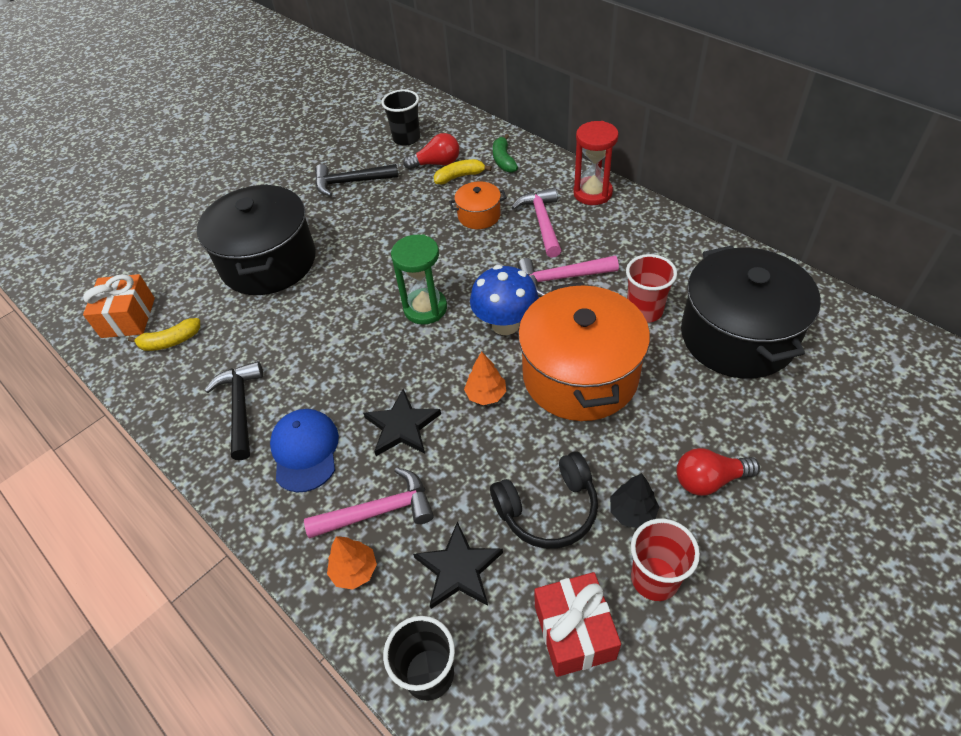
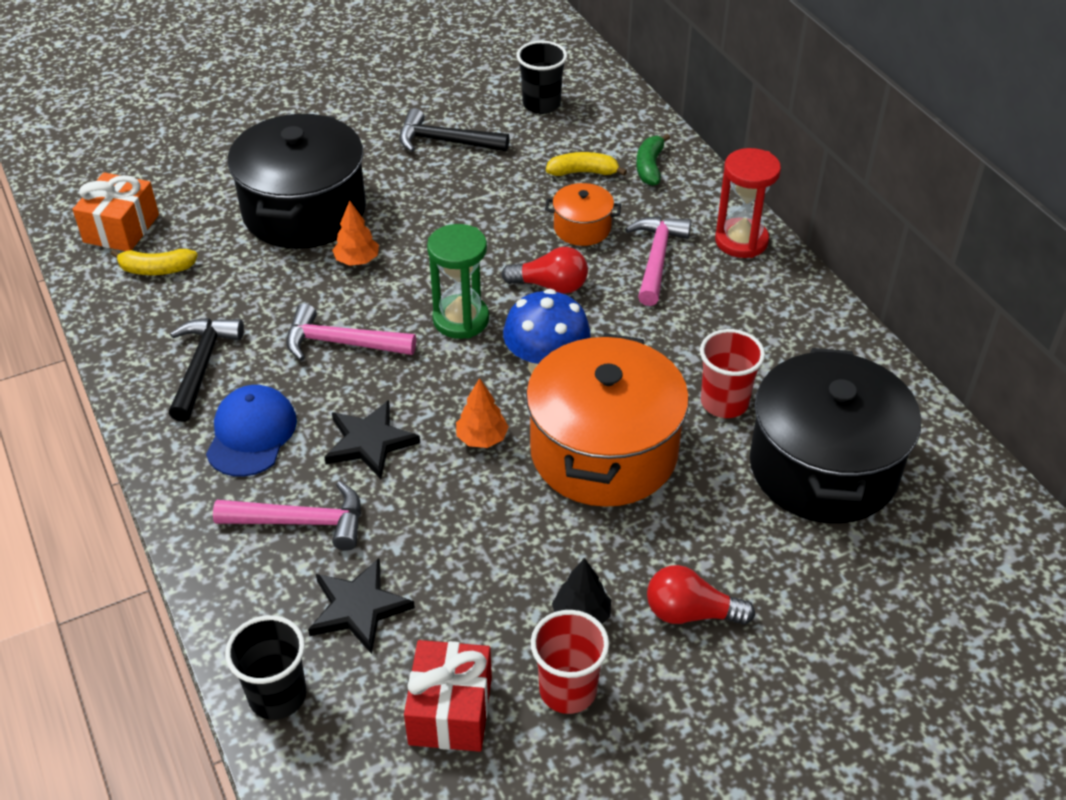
camera: 15 degrees right, 5 degrees down
orange tree [327,536,377,590] -> orange tree moved to [332,200,379,266]
red light bulb [403,133,459,169] -> red light bulb moved to [501,247,588,294]
black headphones [490,452,598,549] -> none
pink hammer [517,256,619,297] -> pink hammer moved to [286,303,416,361]

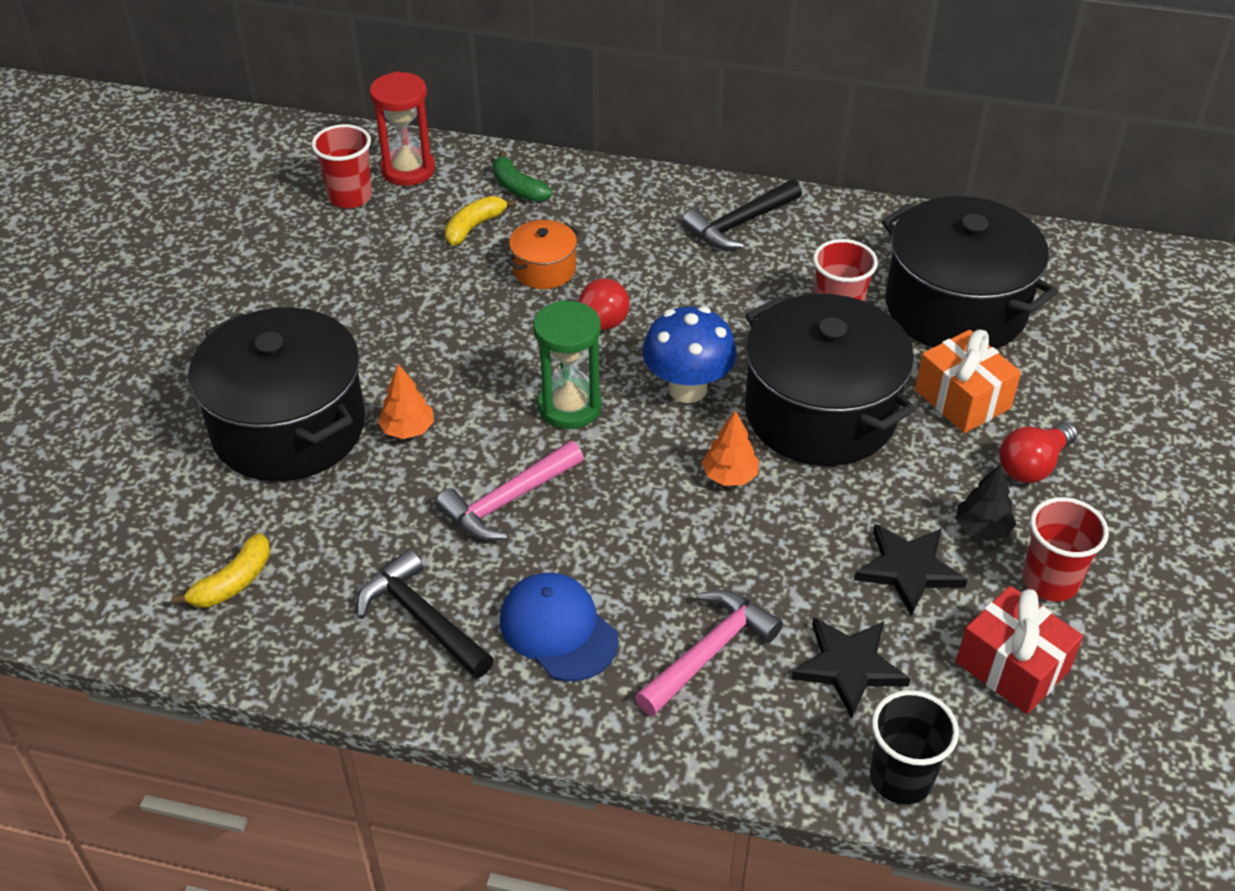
camera: 50 degrees left, 0 degrees up
orange gift [73,172,159,251] -> orange gift moved to [915,330,1021,433]
black star [324,400,420,479] -> black star moved to [854,524,967,616]
black hammer [399,108,509,152] -> black hammer moved to [682,179,802,249]
black cup [517,41,567,114] -> red cup [311,124,372,209]
orange pot [526,333,689,507] -> black pot [745,294,916,466]
pink hammer [625,217,691,306] -> none
red hourglass [715,148,781,258] -> red hourglass moved to [370,71,435,186]

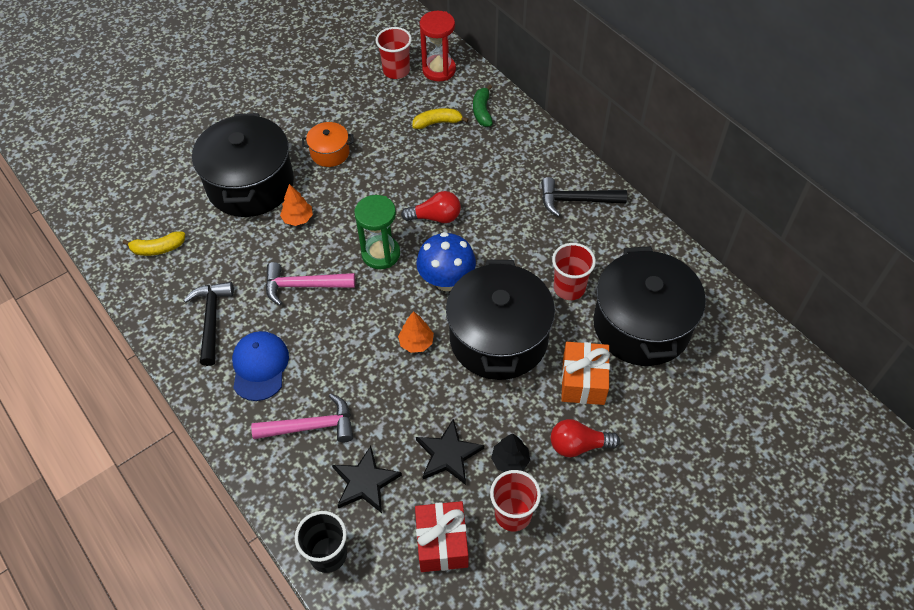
camera: 40 degrees right, 10 degrees up
orange pot [506,220,580,289] -> orange pot moved to [302,122,354,167]

